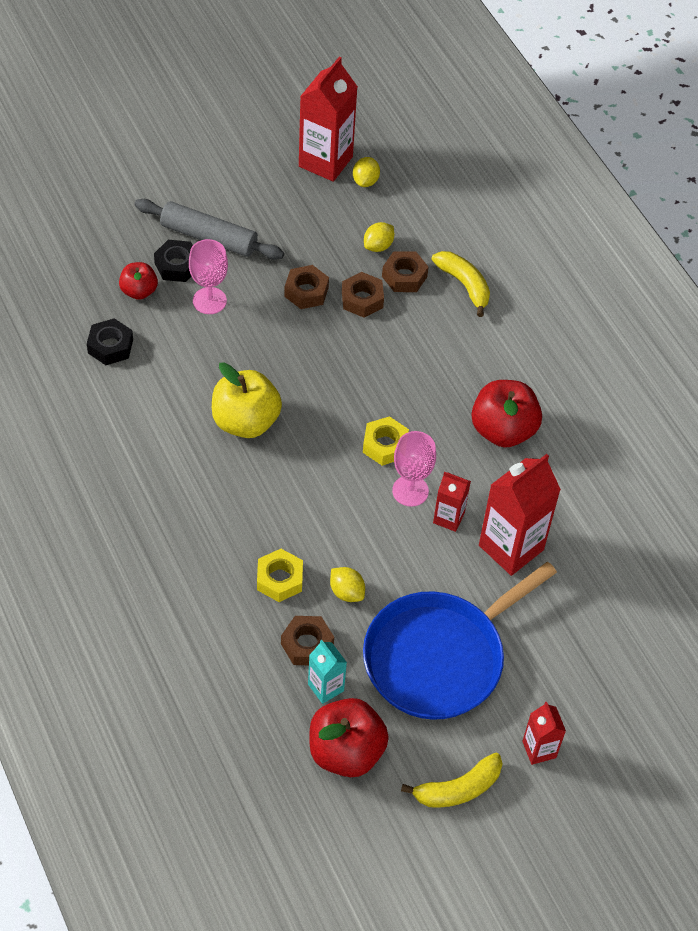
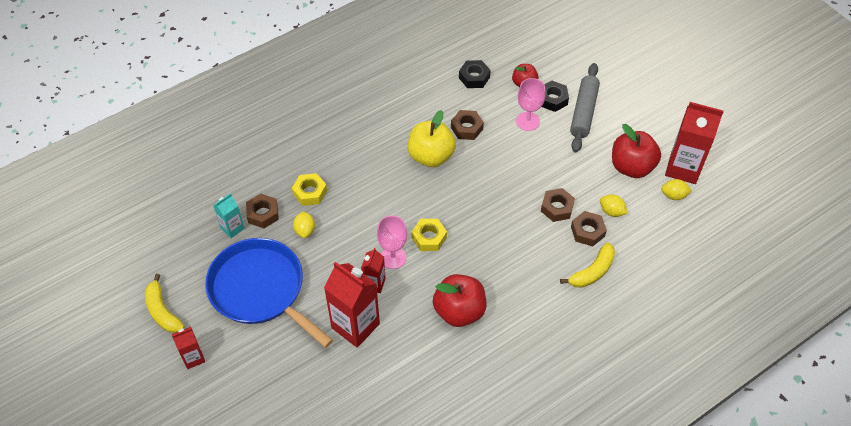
camera: 85 degrees right, 0 degrees up
brown nut [284,265,329,309] -> brown nut moved to [451,110,484,140]
red apple [309,698,389,777] -> red apple moved to [612,124,661,178]
yellow lemon [330,567,365,602] -> yellow lemon turned 45 degrees counterclockwise [293,211,315,238]

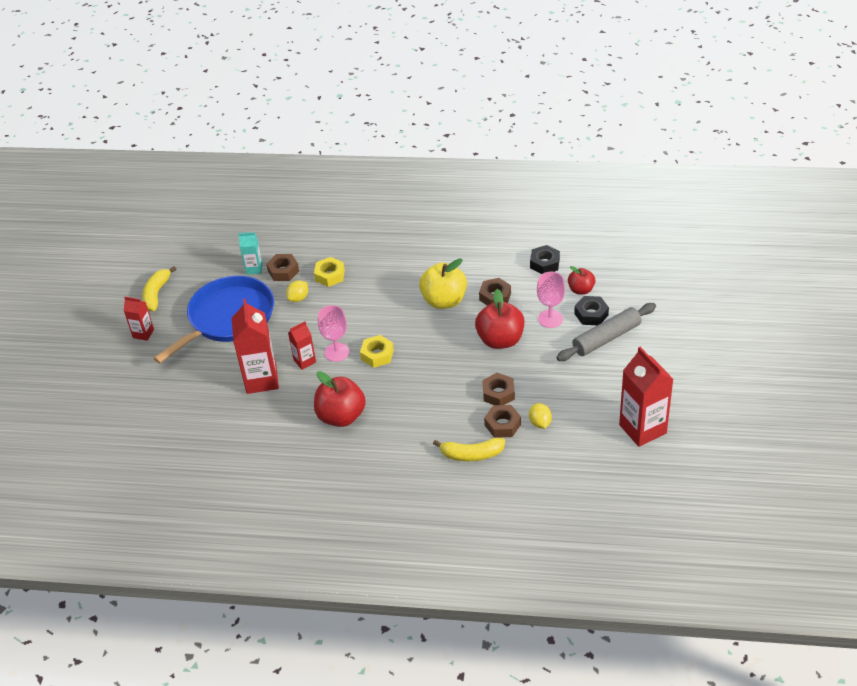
camera: 45 degrees right, 10 degrees down
blue pan [205,238,333,348] -> blue pan turned 45 degrees clockwise [153,276,274,363]
red apple [612,124,661,178] -> red apple moved to [475,289,525,349]
yellow lemon [661,179,692,200] -> none

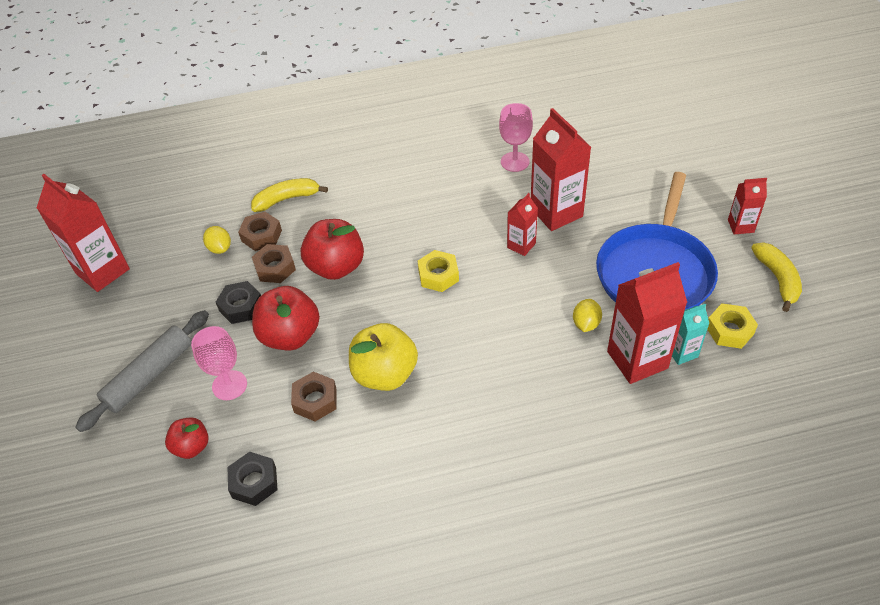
camera: 160 degrees right, 5 degrees up
brown nut [266,254,299,281] -> red carton [607,262,687,384]
yellow nut [314,257,345,287] -> yellow nut moved to [707,303,758,349]
red apple [314,371,366,427] -> red apple moved to [301,219,364,280]
pink goblet [318,305,350,362] -> pink goblet moved to [499,103,533,172]
black nut [574,296,609,325] -> black nut moved to [216,281,261,324]

